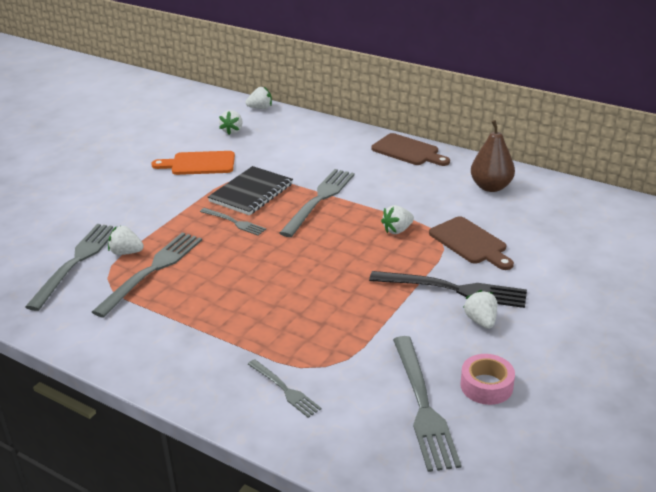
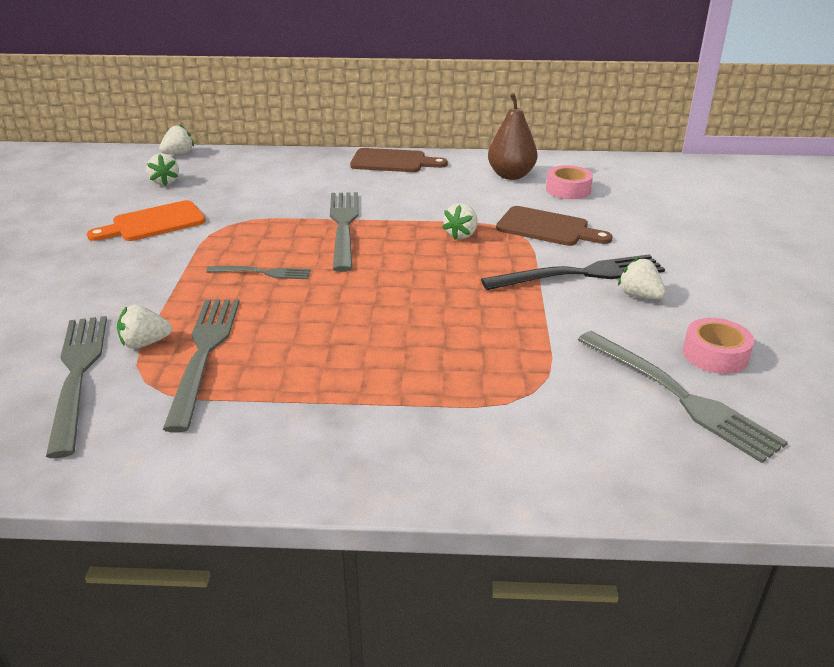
camera: 30 degrees left, 0 degrees up
black notebook [208,166,293,215] -> none
grey fork [248,359,321,418] -> none
none -> pink tape [546,165,593,199]

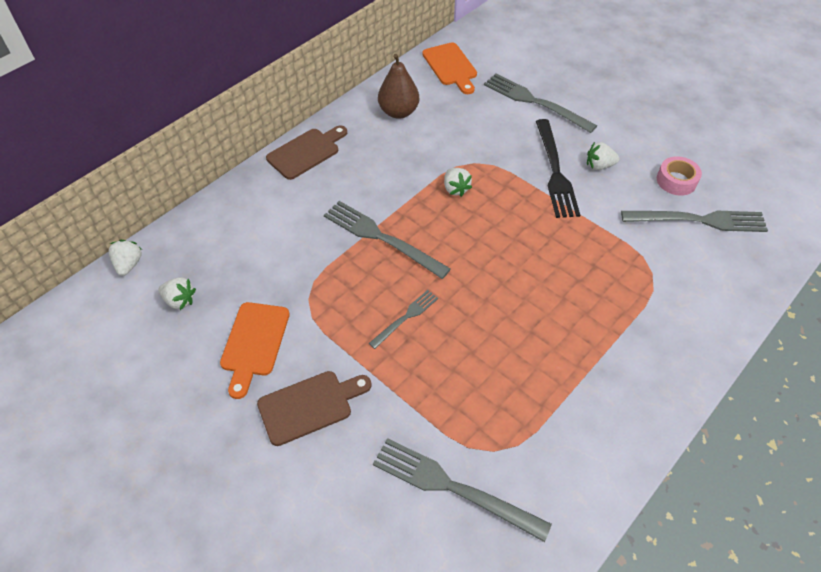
camera: 50 degrees left, 20 degrees up
white strawberry [117,305,172,349] -> none
grey fork [163,299,239,432] -> grey fork moved to [484,73,597,133]
black fork [481,254,665,290] -> black fork turned 150 degrees clockwise [536,119,580,218]
brown cutting board [496,206,612,246] -> brown cutting board moved to [257,371,372,446]
pink tape [546,165,593,199] -> none
none -> orange cutting board [422,43,477,94]

